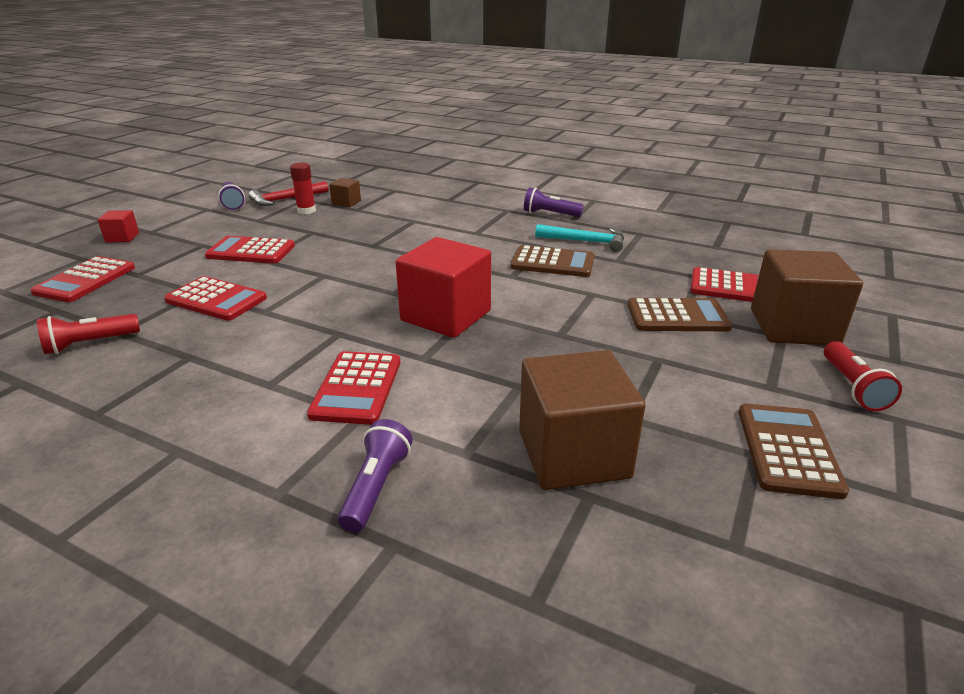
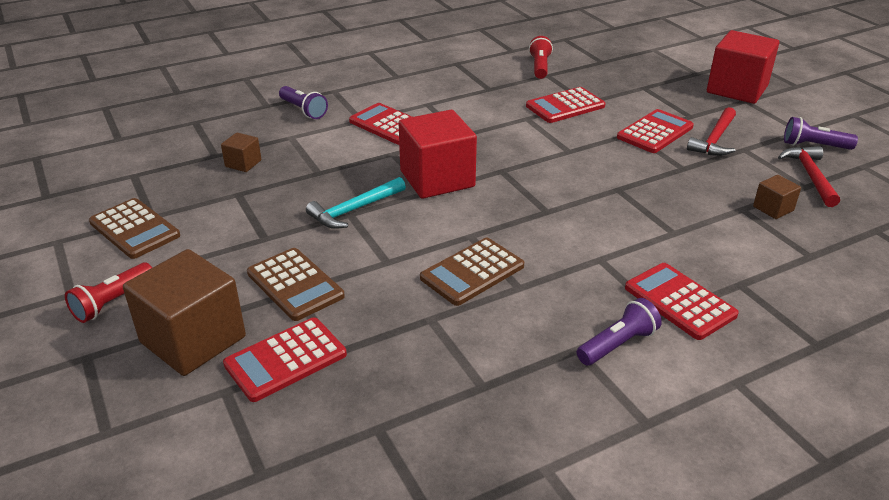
camera: 125 degrees right, 5 degrees up
red calculator [30,256,135,302] -> red calculator moved to [625,263,739,340]
red cube [98,210,139,243] -> red cube [707,30,779,104], size x2.16
red glue stick [290,163,316,214] -> none
brown cube [519,350,645,490] -> brown cube [221,133,261,172], size x0.46
turquoise hammer [535,224,624,252] -> turquoise hammer moved to [306,177,406,229]
brown calculator [628,298,732,331] -> brown calculator turned 75 degrees counterclockwise [247,248,345,321]
red flashlight [824,341,902,411] -> red flashlight turned 90 degrees counterclockwise [65,262,152,323]
none -> red hammer [687,107,736,156]

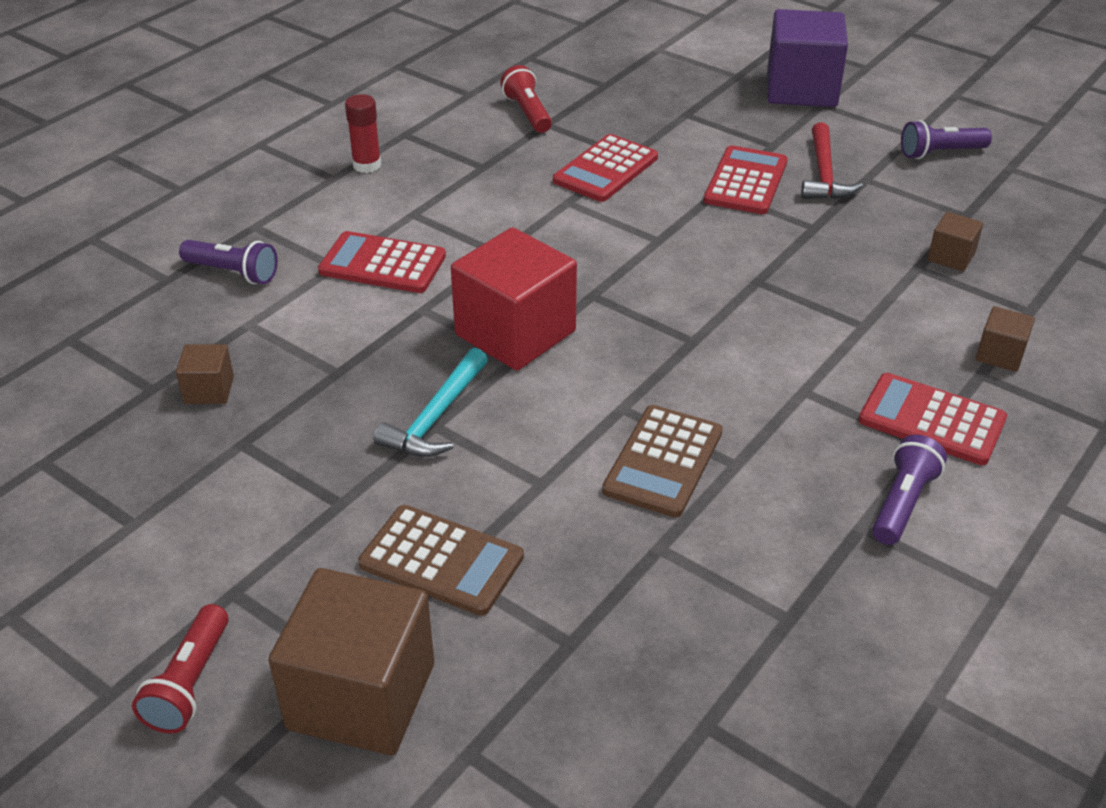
camera: 25 degrees left, 5 degrees up
brown calculator [89,198,180,259] -> none
red calculator [223,317,347,402] -> none
red cube [707,30,779,104] -> purple cube [767,9,848,107]
red hammer [778,146,840,207] -> none
none -> red glue stick [345,94,381,173]
none -> brown cube [976,306,1035,372]

